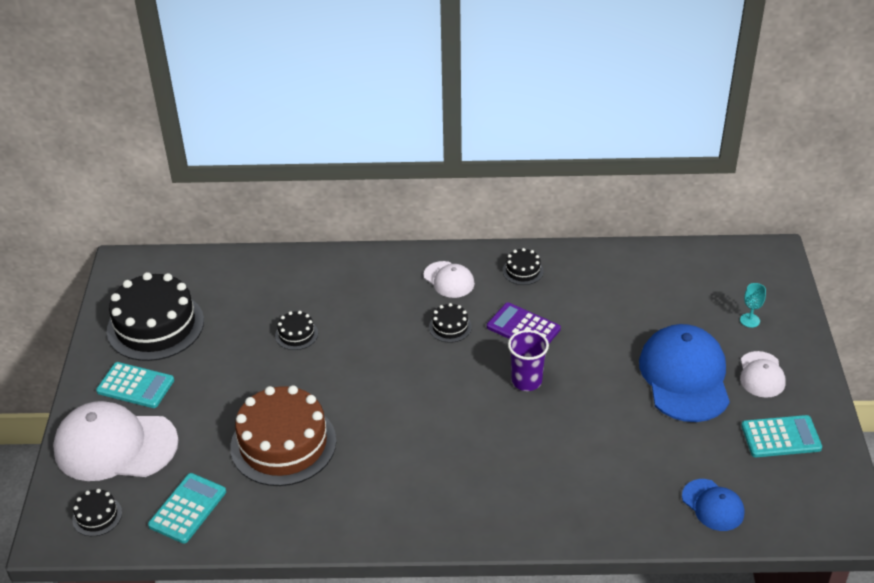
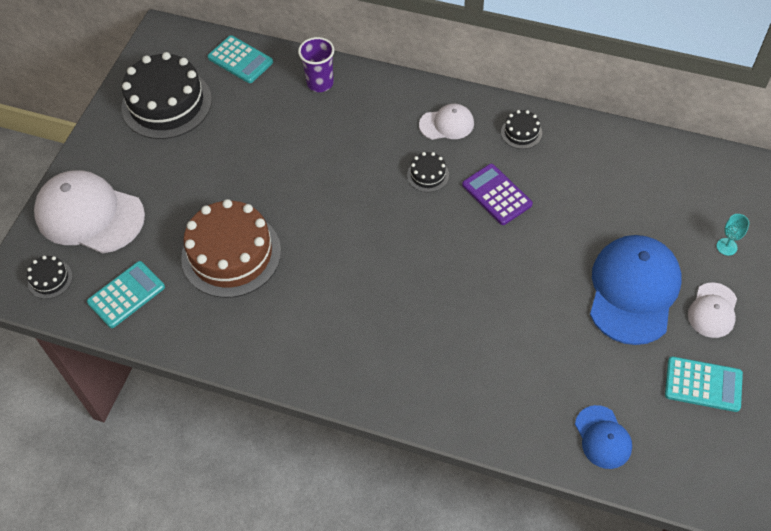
camera: 20 degrees right, 15 degrees up
turquoise calculator [96,362,174,408] -> turquoise calculator moved to [208,35,273,83]
black cake [275,311,318,350] -> none
white cap [424,261,475,298] -> white cap turned 75 degrees counterclockwise [419,104,474,140]
purple cup [508,330,549,391] -> purple cup moved to [298,37,334,92]

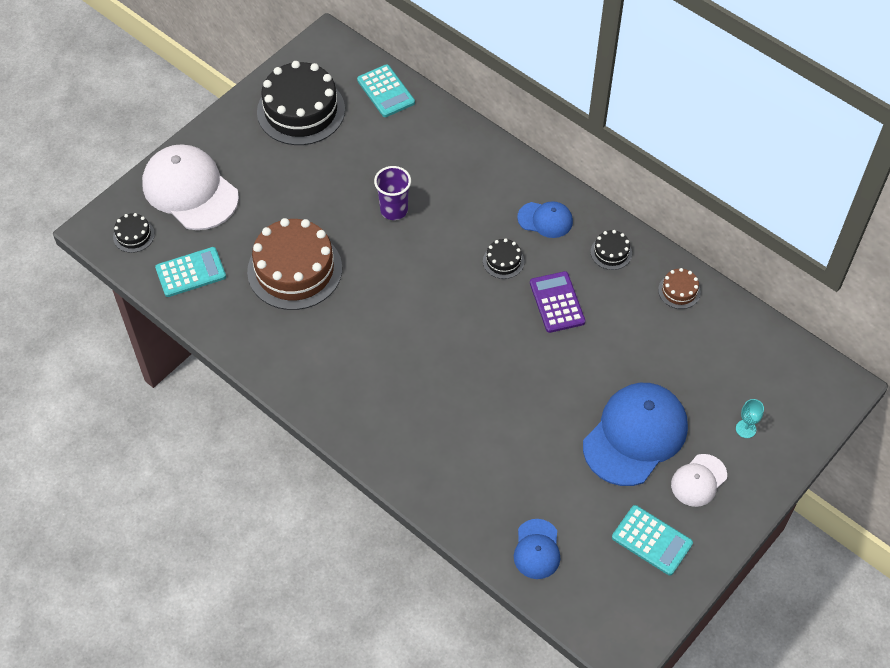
camera: 20 degrees right, 0 degrees up
purple cup [298,37,334,92] -> purple cup moved to [374,166,411,220]
white cap [419,104,474,140] -> blue cap [517,201,573,238]
none -> brown cake [658,268,701,309]

